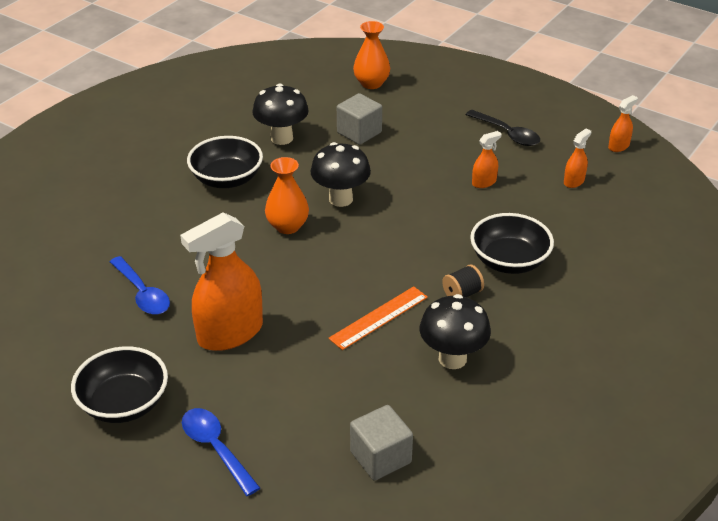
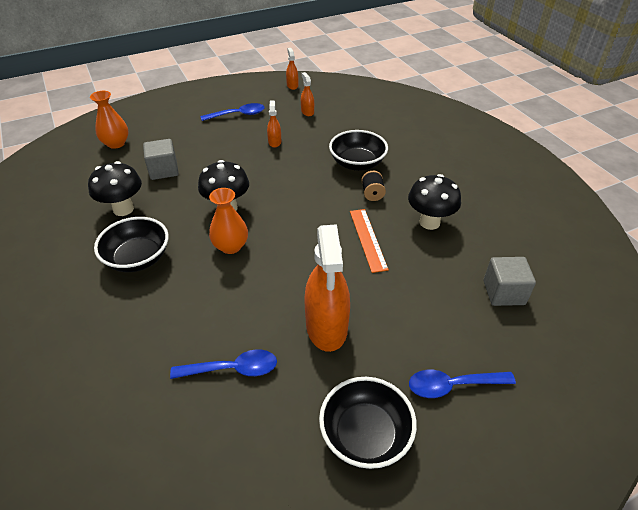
camera: 60 degrees left, 5 degrees up
black spoon [465,110,540,146] -> blue spoon [201,103,265,121]

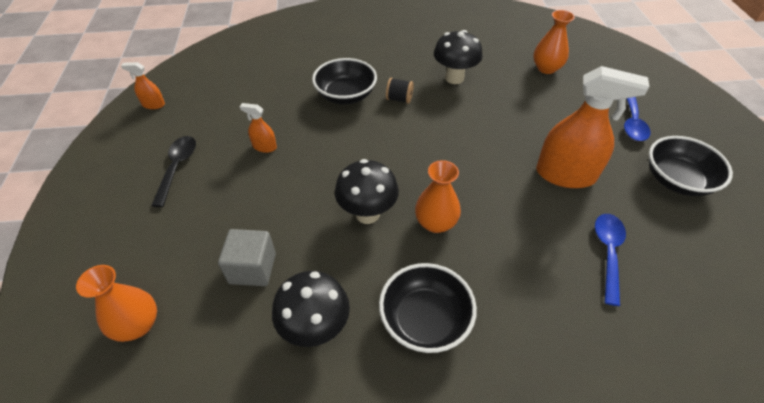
camera: 70 degrees left, 5 degrees up
blue spoon [201,103,265,121] -> black spoon [151,136,196,207]
orange spray bottle [301,72,314,116] -> none
orange ruler [350,209,389,273] -> none
grey cube [484,257,536,306] -> orange vase [533,10,575,74]

